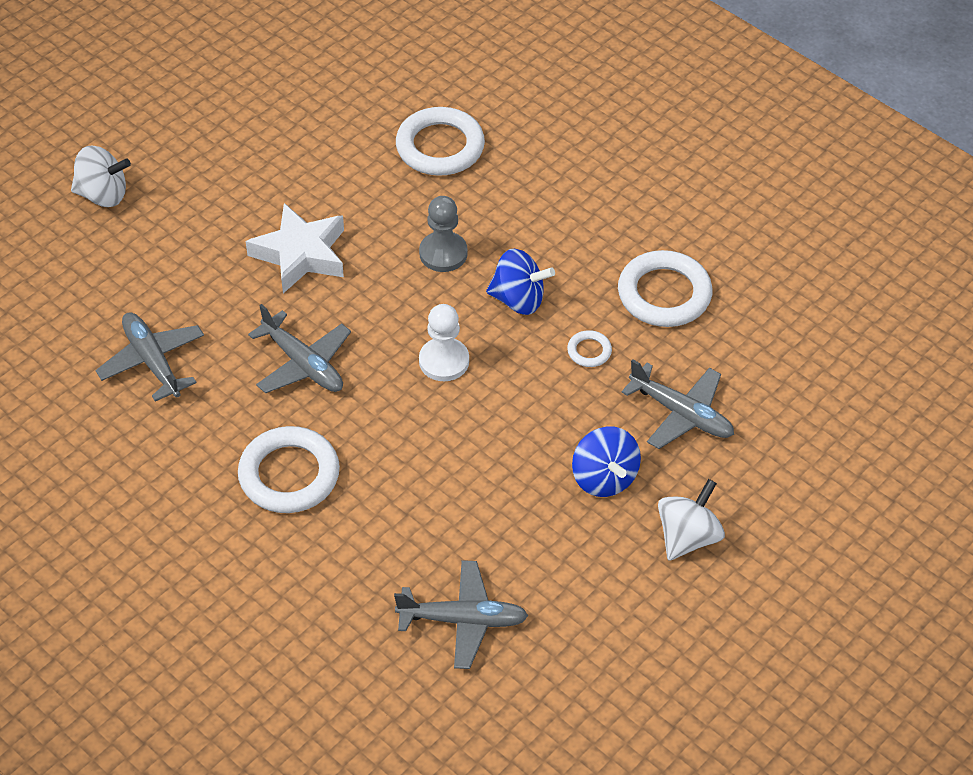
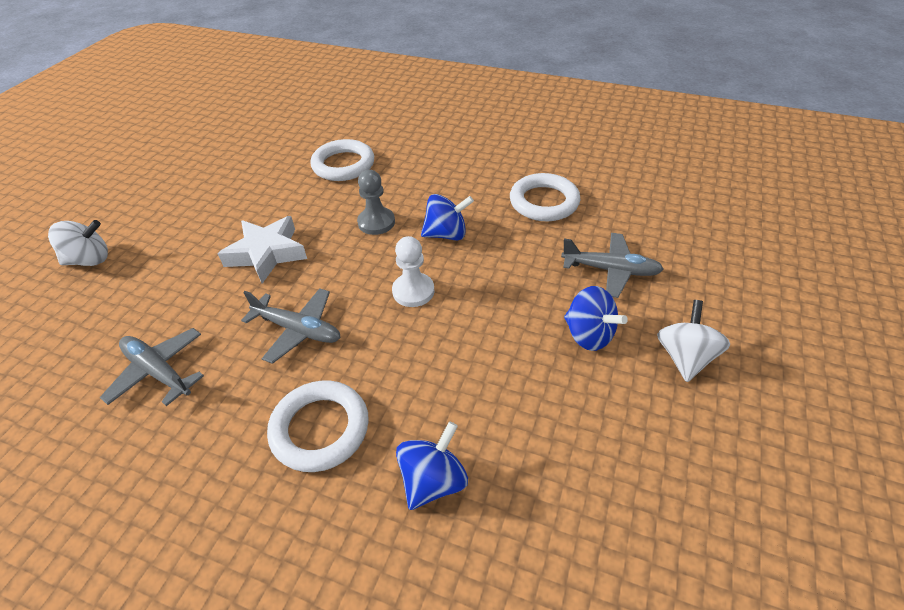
camera: 20 degrees left, 5 degrees down
grey plane [394,560,528,669] -> none
white ring [567,330,612,367] -> none
none -> blue spinning top [396,421,468,510]

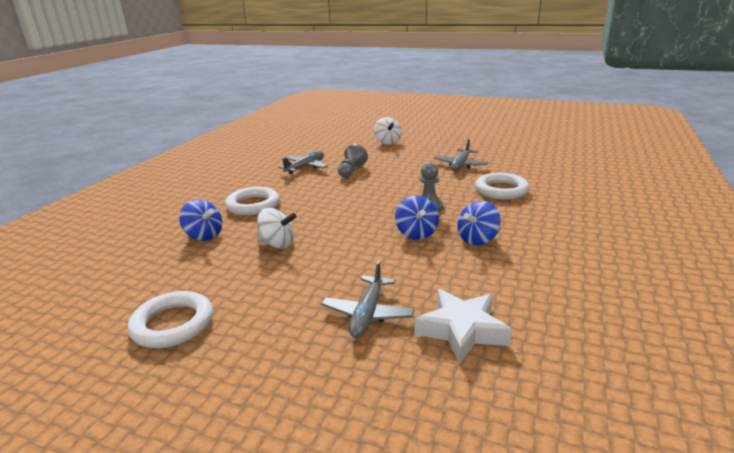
camera: 90 degrees right, 20 degrees down
white star [218,216,307,284] -> white star moved to [415,289,512,364]
grey plane [241,288,341,364] -> grey plane moved to [434,139,488,171]
white pawn [392,236,435,307] -> none
white ring [510,173,580,221] -> white ring moved to [127,291,213,348]
blue spinning top [564,286,628,351] -> blue spinning top moved to [457,201,501,245]
white spinning top [657,300,730,382] -> white spinning top moved to [257,208,296,249]
none -> grey pawn [338,144,368,178]

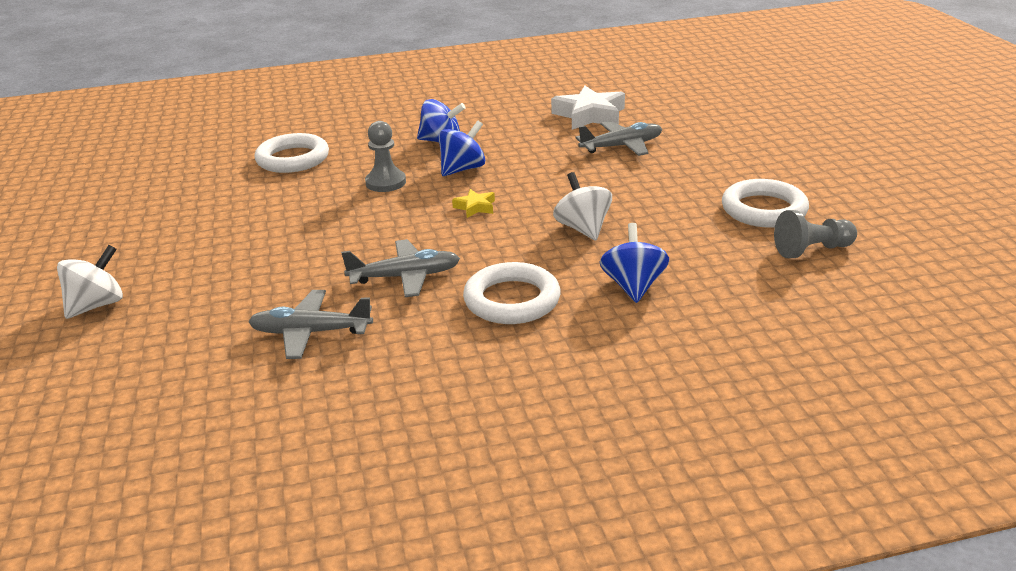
camera: 125 degrees left, 5 degrees up
grey pawn [338,144,368,178] -> grey pawn moved to [774,210,857,258]
grey plane [434,139,488,171] -> grey plane moved to [341,239,460,297]
none -> yellow star [452,189,495,218]

